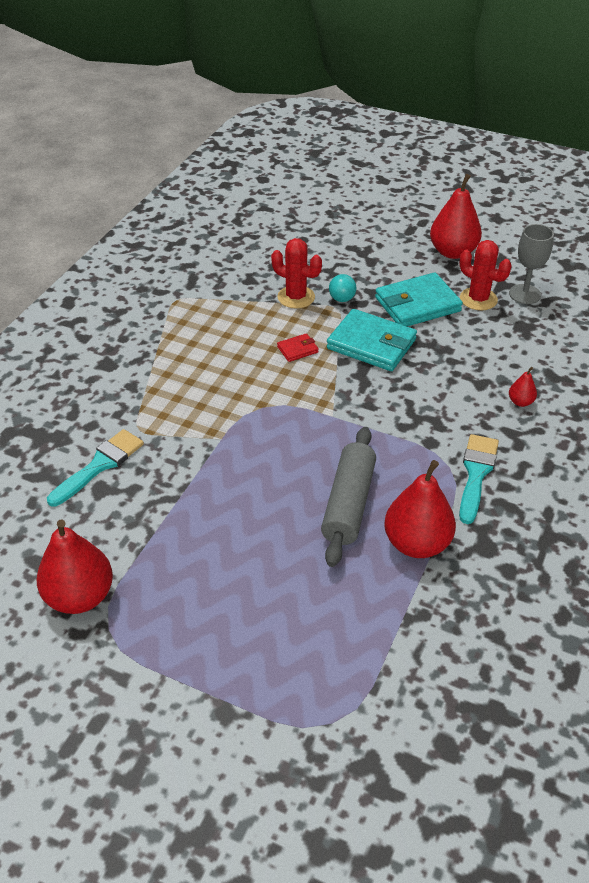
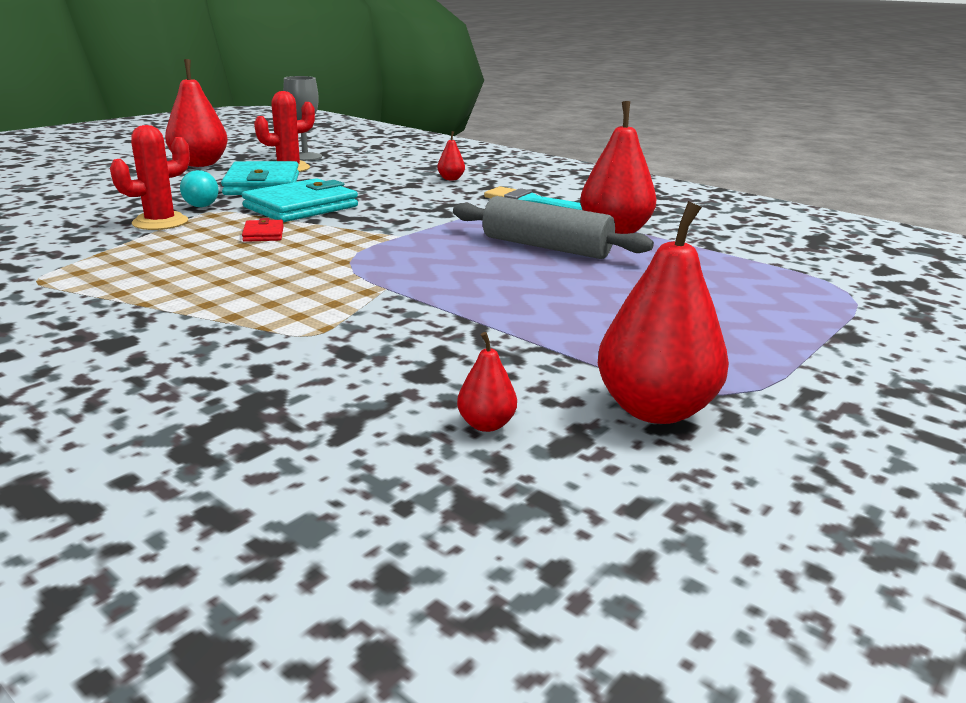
camera: 75 degrees left, 20 degrees down
turquoise brush [47,429,144,506] -> none
none -> red pear [457,332,517,432]

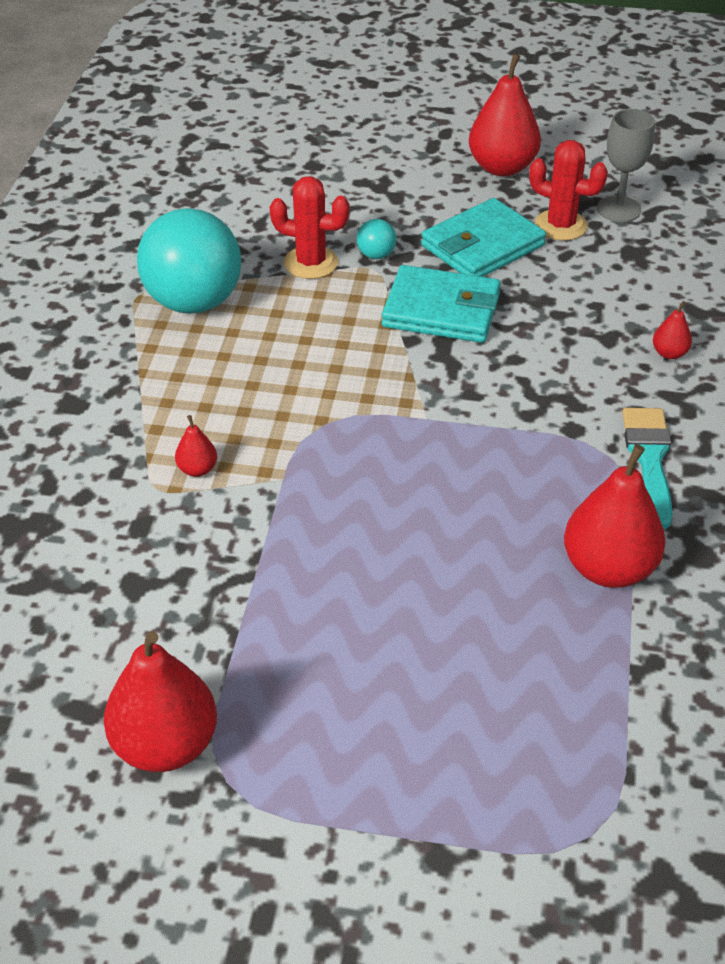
camera: 60 degrees right, 20 degrees up
red wallet [242,218,284,242] -> none
grey rolling pin [453,196,654,259] -> none
red pear [457,332,517,432] -> red pear moved to [175,415,217,477]
none -> turquoise ball [137,208,242,314]

